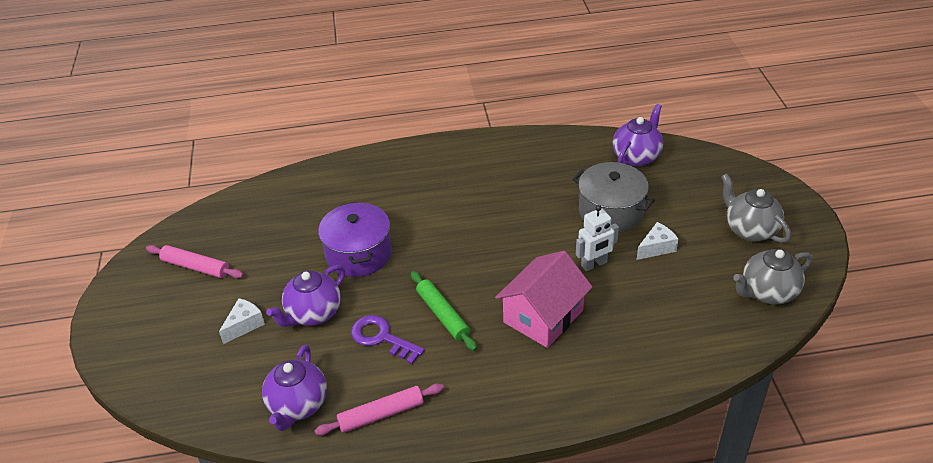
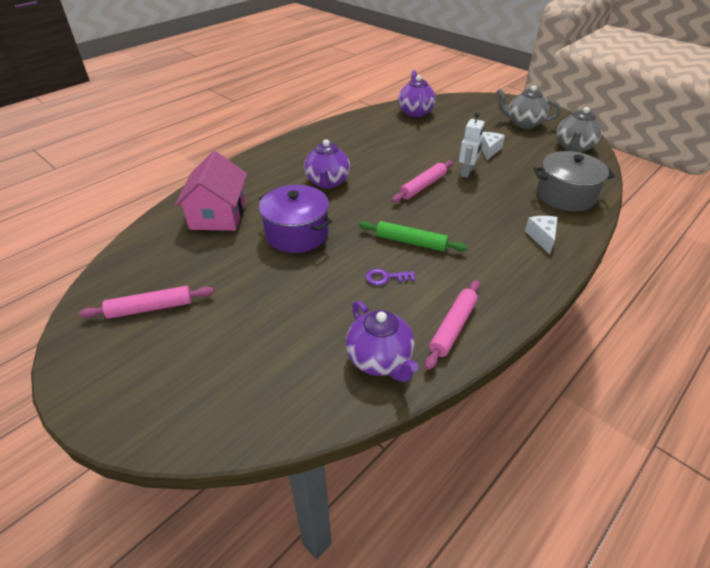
camera: 40 degrees left, 0 degrees up
white cheese [219,298,265,344] -> white cheese moved to [525,216,557,254]
purple teapot [267,265,345,327] -> purple teapot moved to [304,139,350,189]
purple key [351,315,425,364] -> purple key [366,268,415,286], size x0.64
pink house [495,251,592,348] -> pink house moved to [175,151,247,231]
grey pot [573,162,655,233] -> grey pot moved to [534,151,615,212]
none -> pink rolling pin [392,160,453,203]

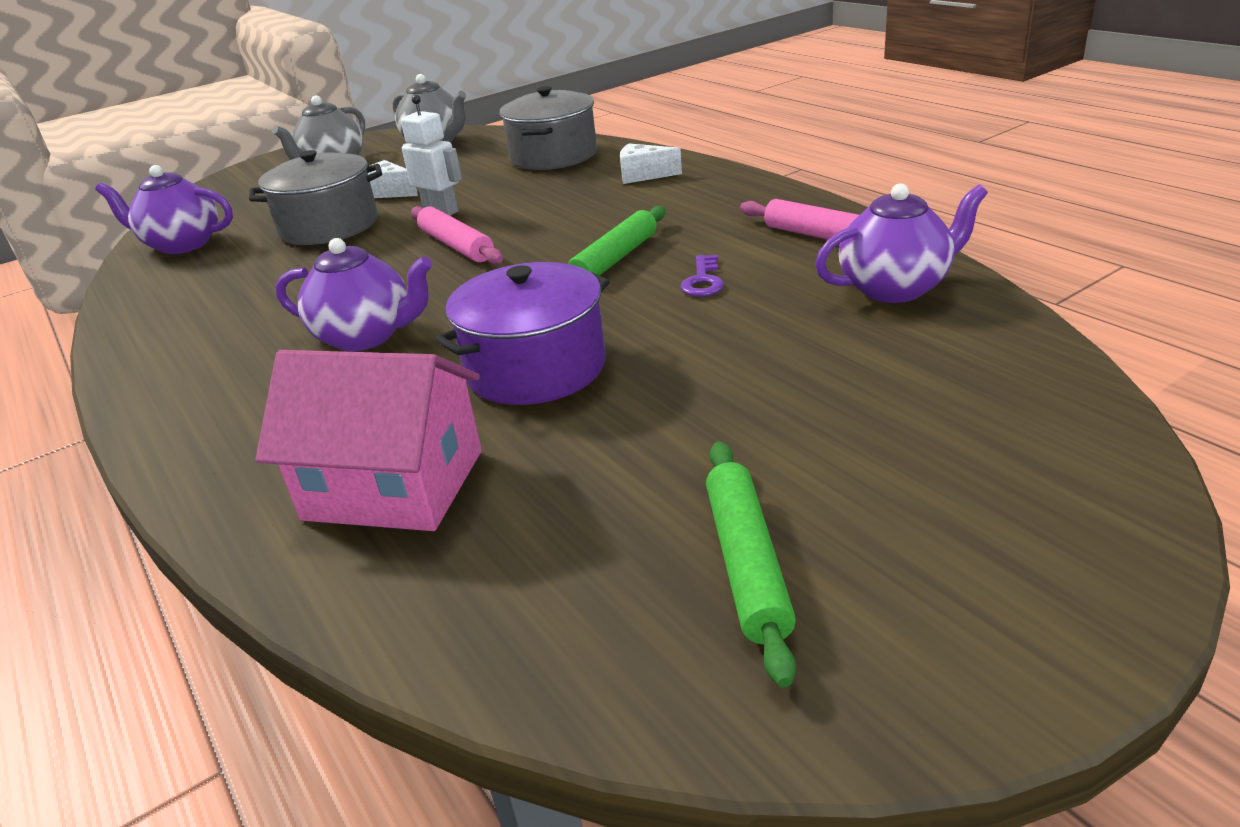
camera: 75 degrees left, 10 degrees down
pink rolling pin [79,286,214,319] -> green rolling pin [706,442,796,687]
none -> grey pot [249,150,382,245]

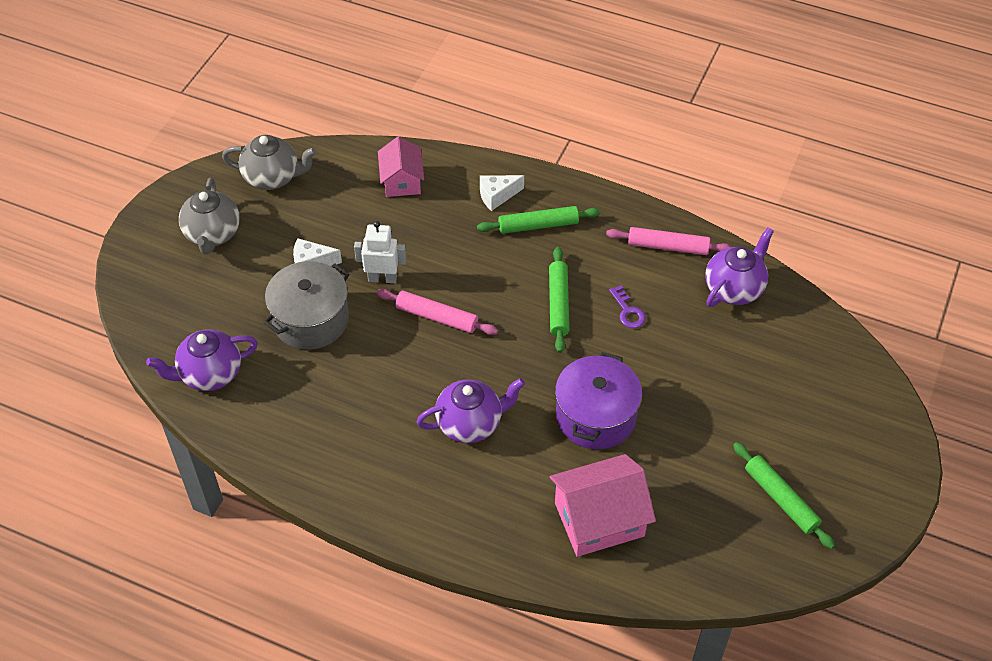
camera: 35 degrees left, 20 degrees up
grey pot [500,86,597,170] -> pink house [378,136,424,197]
none -> green rolling pin [477,206,600,234]

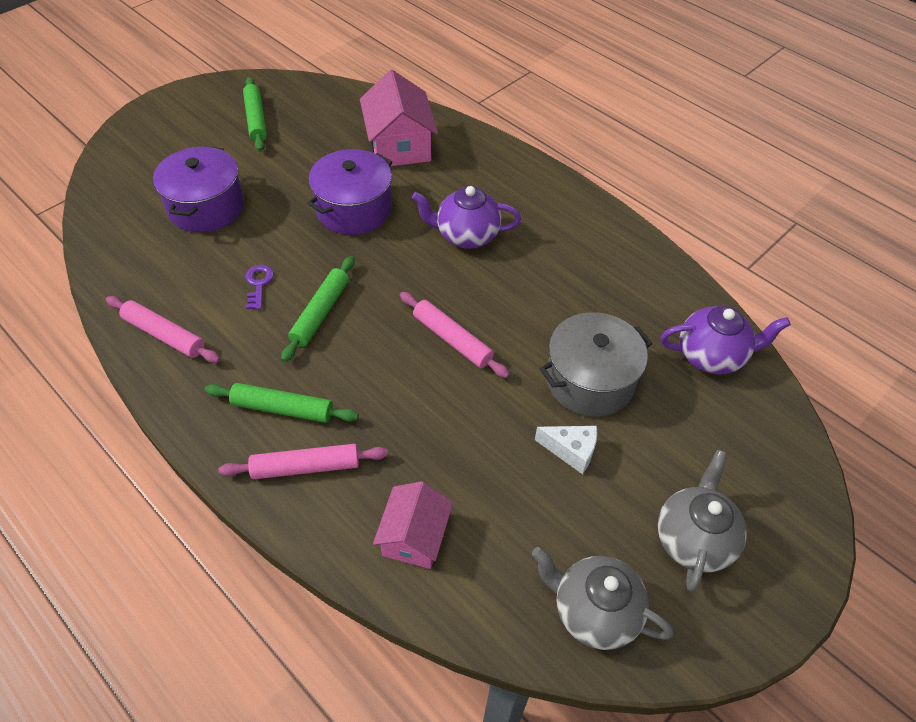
camera: 160 degrees left, 0 degrees up
white robot [354,221,407,283] -> none
white cheese [480,175,524,211] -> pink rolling pin [218,444,388,479]
pink house [550,454,656,557] -> pink house turned 75 degrees clockwise [360,70,438,166]
purple teapot [705,227,774,307] -> none
none -> purple pot [153,146,244,233]

